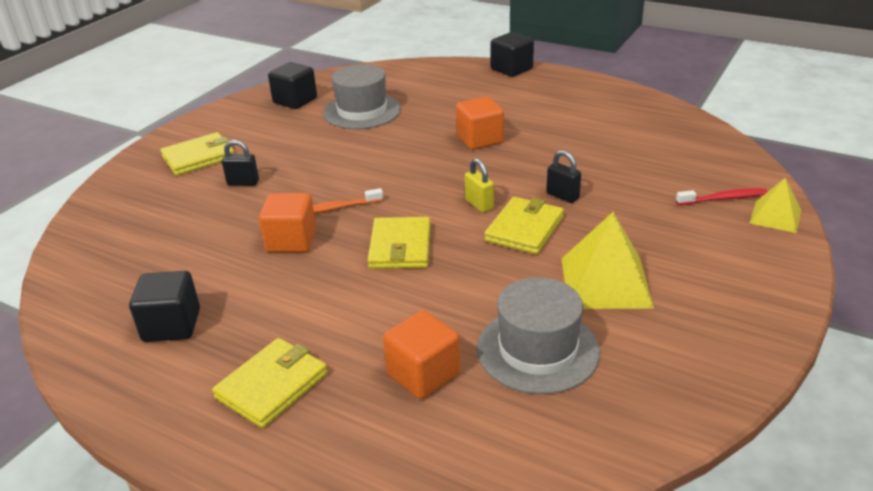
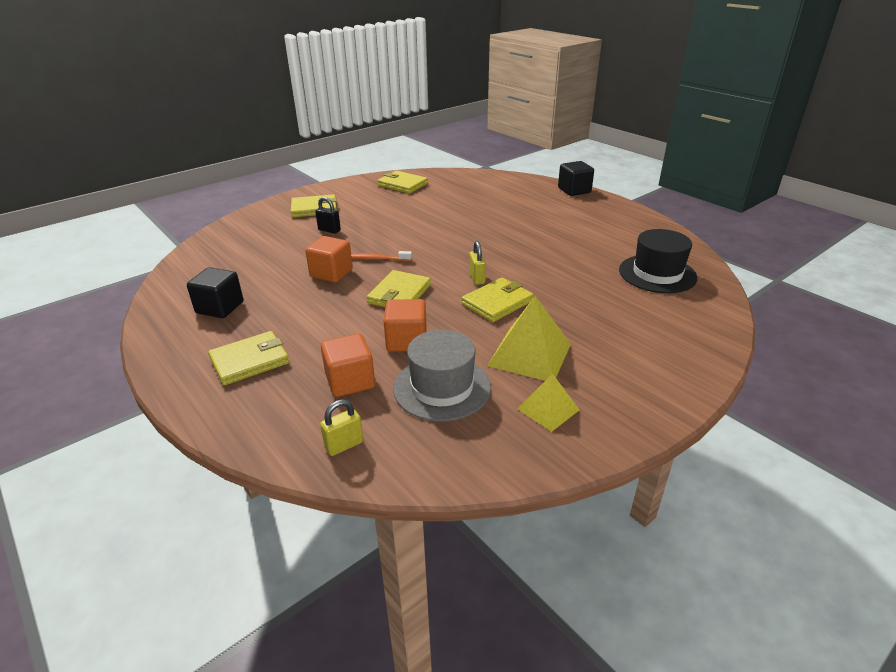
camera: 20 degrees right, 0 degrees up
black cube [268,62,317,109] -> yellow wallet [377,171,428,194]
grey hat [323,64,401,129] -> none
orange cube [456,97,504,150] -> orange cube moved to [384,299,427,352]
black padlock [546,150,581,203] -> none
red toothbrush [676,188,768,205] -> none
yellow pyramid [749,178,801,233] -> yellow pyramid moved to [517,373,580,432]
none -> yellow padlock [320,399,364,456]
none -> black hat [619,229,697,293]

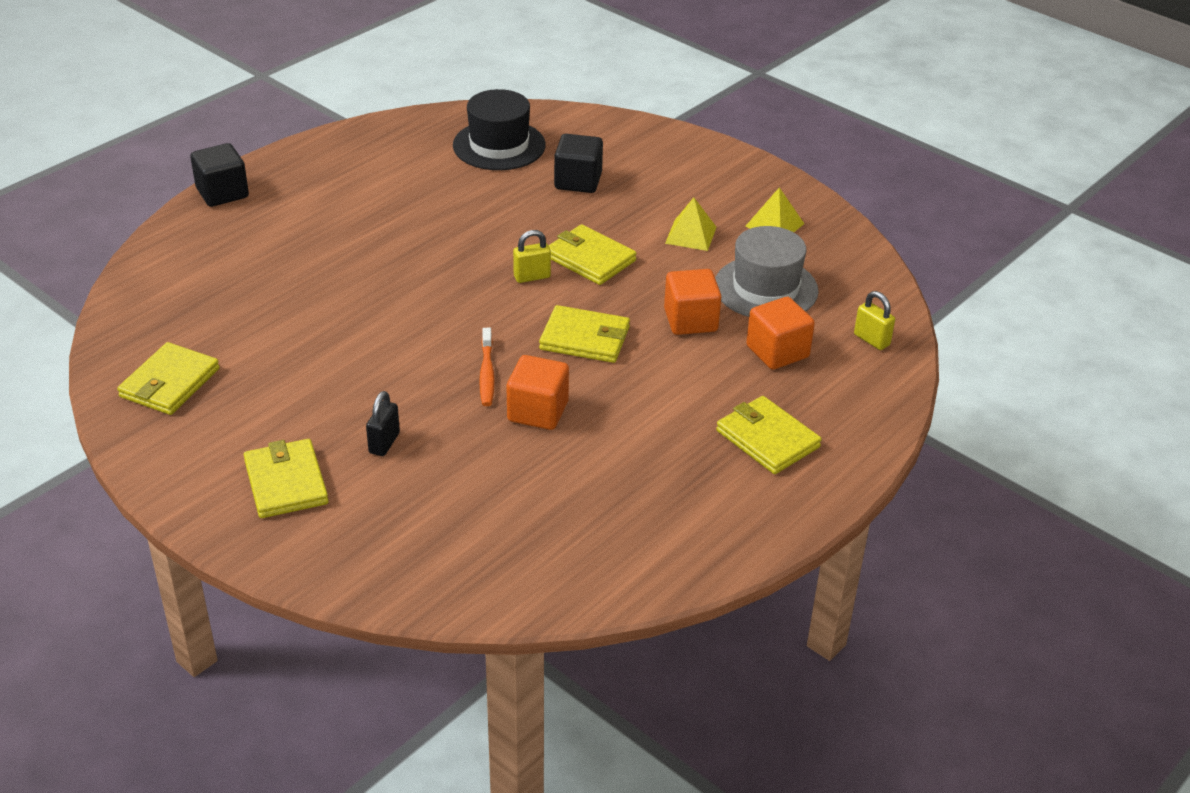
camera: 100 degrees left, 5 degrees up
black cube [187,267,243,318] -> black cube moved to [554,134,603,193]
yellow pyramid [487,296,571,381] -> yellow pyramid [665,198,717,251], size x0.59

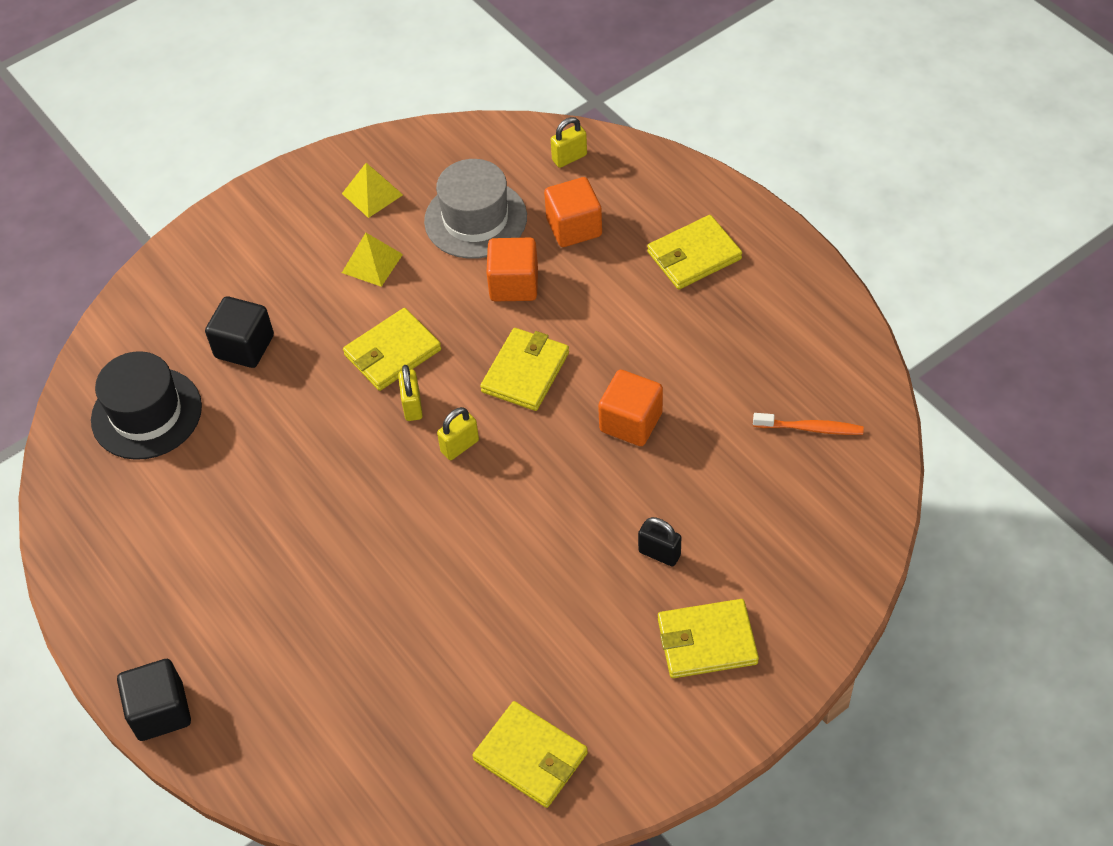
camera: 75 degrees left, 15 degrees up
orange toothbrush [479,328,495,406] -> orange toothbrush moved to [753,413,864,435]
none -> yellow padlock [437,407,479,460]

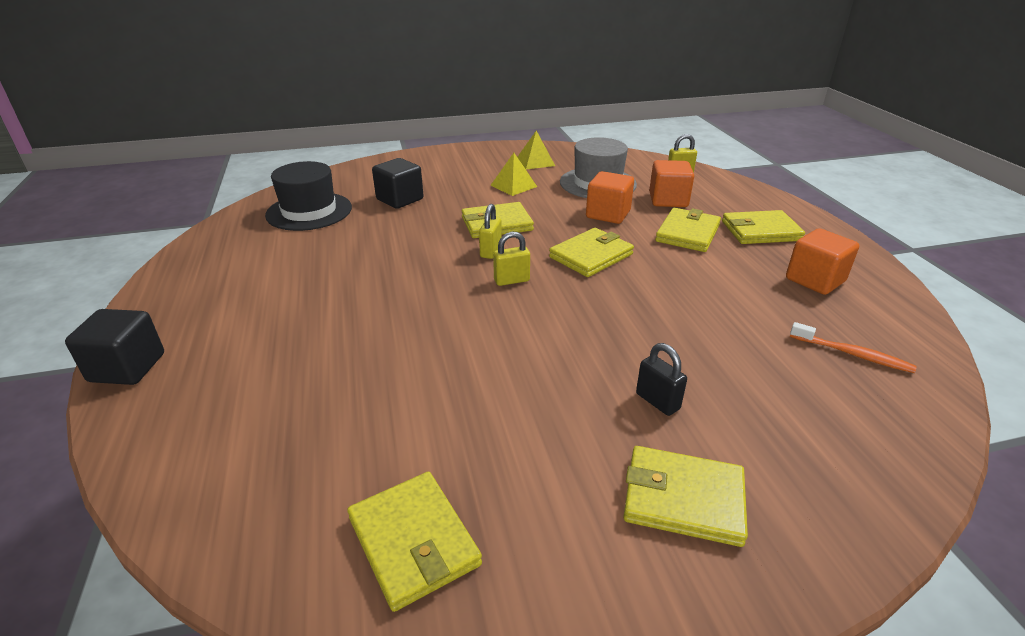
camera: 20 degrees right, 20 degrees down
orange cube [598,370,663,446] -> orange cube moved to [786,228,859,295]
none -> yellow wallet [655,208,721,252]

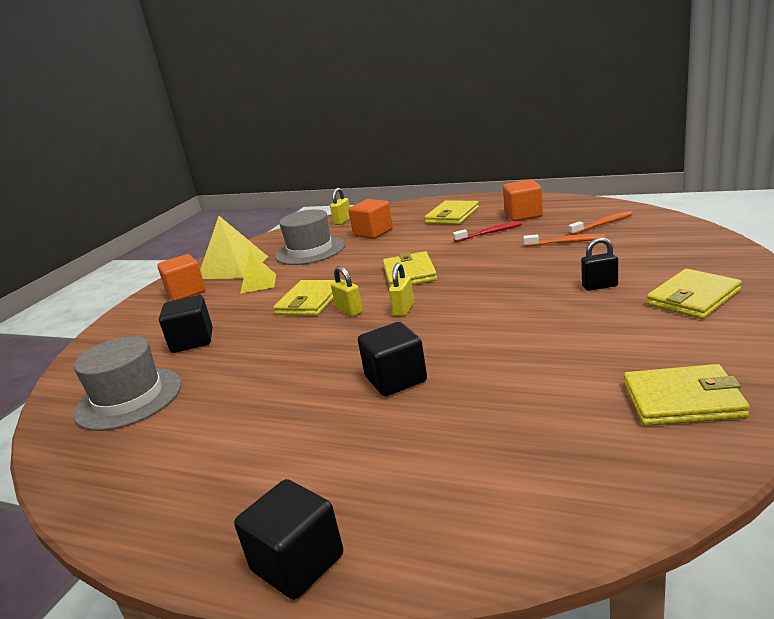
camera: 50 degrees left, 10 degrees down
black hat [265,161,352,231] -> grey hat [74,336,182,431]
yellow pyramid [518,131,555,170] -> yellow pyramid [200,216,268,279], size x1.69
orange cube [586,171,634,224] -> orange cube moved to [157,254,205,301]
yellow wallet [655,208,721,252] -> none
none -> black cube [358,322,427,396]
none -> red toothbrush [453,221,522,242]
none -> orange toothbrush [523,234,605,247]

